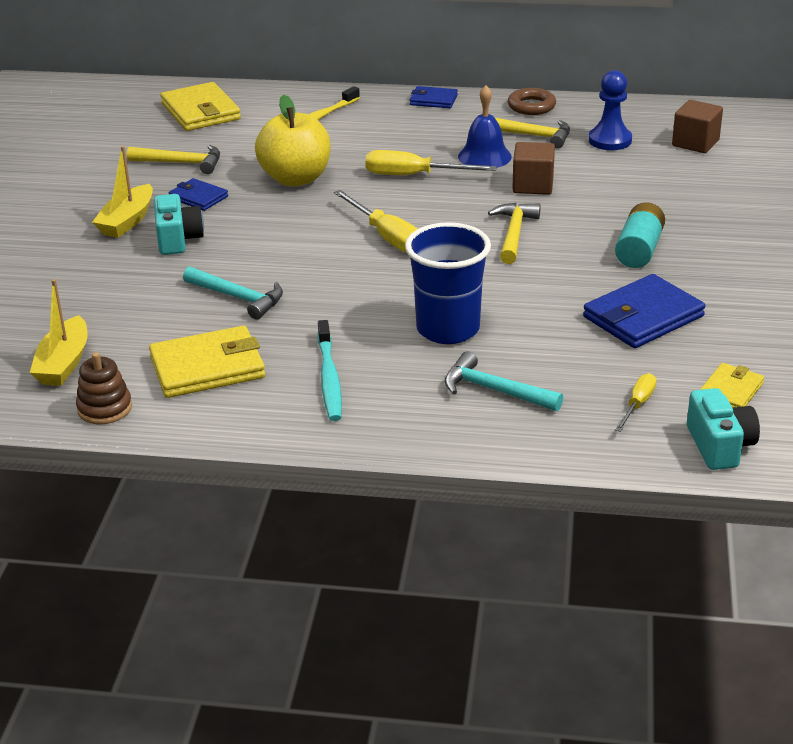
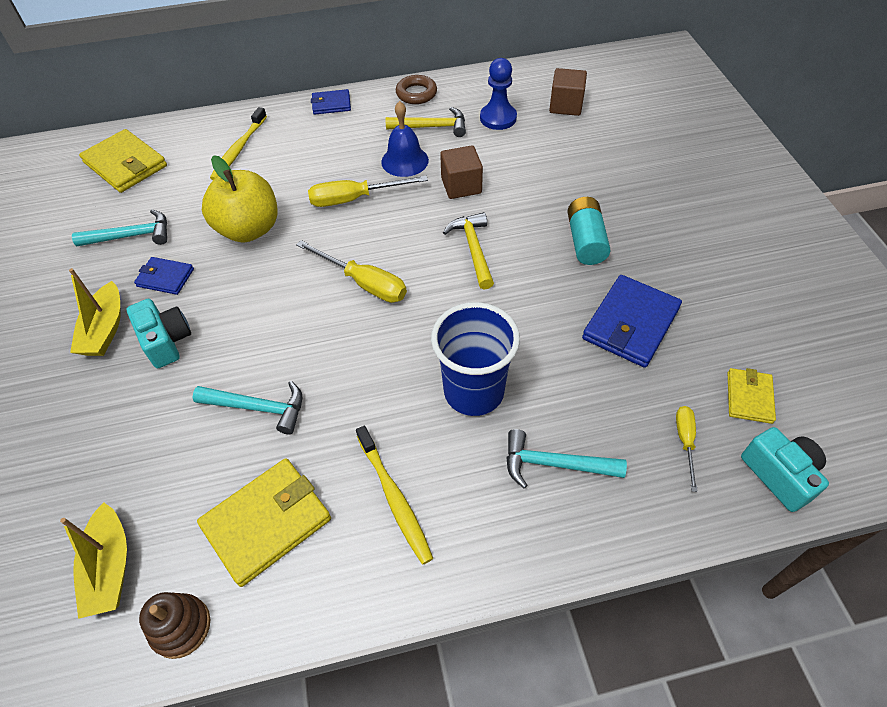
camera: 20 degrees left, 20 degrees up
yellow hammer [127,145,220,174] -> turquoise hammer [72,209,167,247]
turquoise toothbrush [318,320,342,421] -> yellow toothbrush [356,426,433,565]

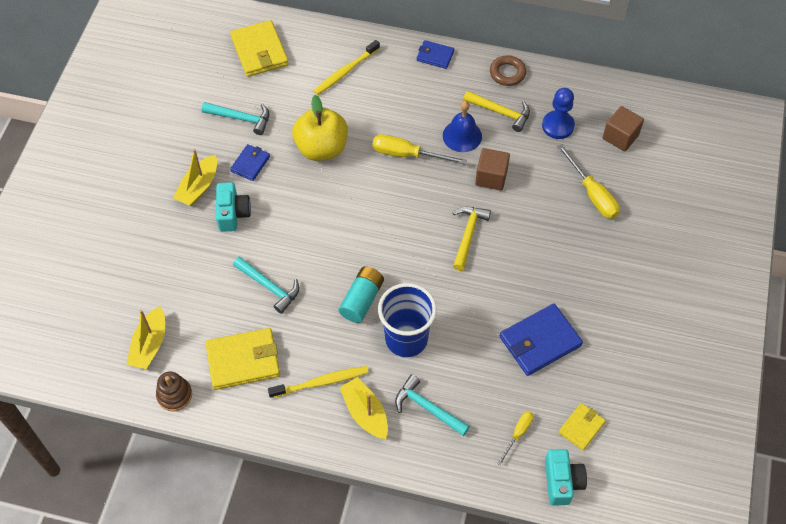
camera: 25 degrees right, 5 degrees up
blue wallet [134,257,194,295] -> blue wallet turned 75 degrees clockwise [230,144,270,181]
yellow screwdriver [296,240,407,303] -> yellow screwdriver moved to [557,144,620,219]
yellow toothbrush [356,426,433,565] -> yellow toothbrush turned 105 degrees counterclockwise [268,366,369,398]
turquoise battery [567,197,611,265] -> turquoise battery moved to [339,266,384,323]
none -> yellow boat [339,377,388,439]

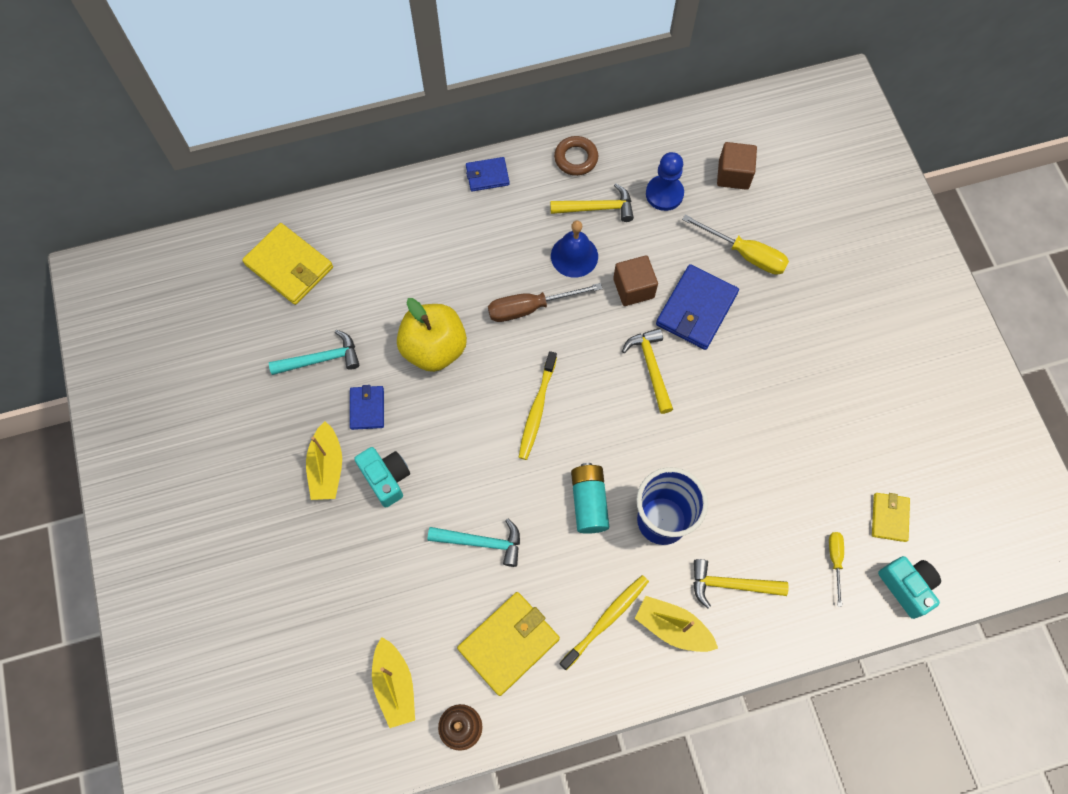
camera: 30 degrees left, 10 degrees up
yellow toothbrush [314,40,380,95] -> yellow toothbrush moved to [518,351,557,460]
yellow screwdriver [372,134,467,165] -> brown screwdriver [488,283,602,322]
turquoise hammer [395,375,470,436] -> yellow hammer [693,559,789,608]
blue wallet [500,304,583,376] -> blue wallet moved to [656,264,739,350]

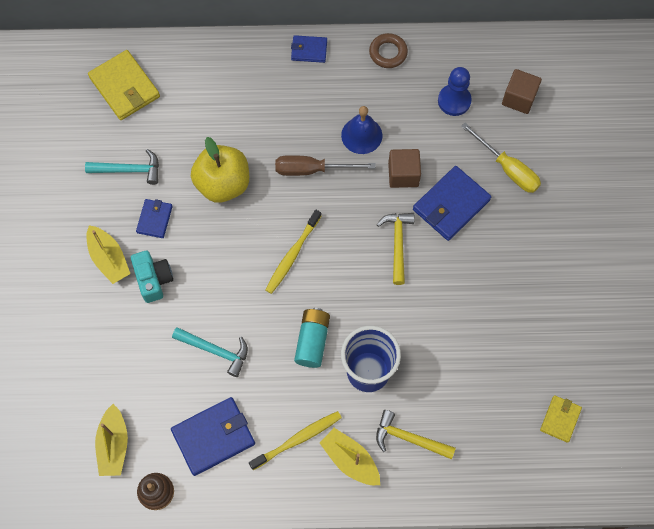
camera: 15 degrees right, 0 degrees up
yellow boat [306,421,342,500] -> yellow boat turned 45 degrees counterclockwise [87,225,130,284]
yellow wallet [457,592,560,696] -> blue wallet [171,397,255,476]
yellow hammer [550,184,634,222] -> none
yellow screwdriver [829,532,844,606] -> none
turquoise camera [878,556,941,619] -> none

